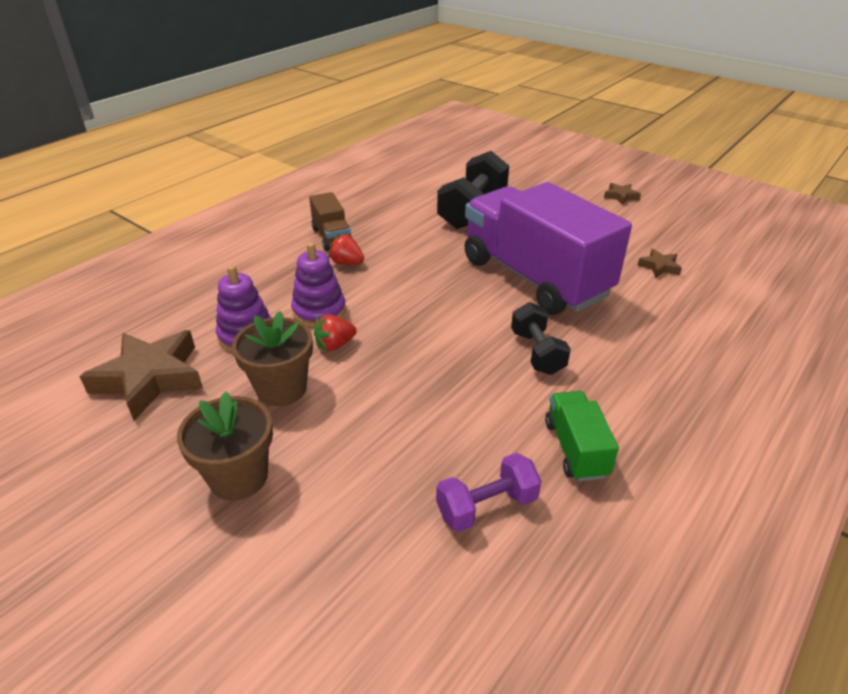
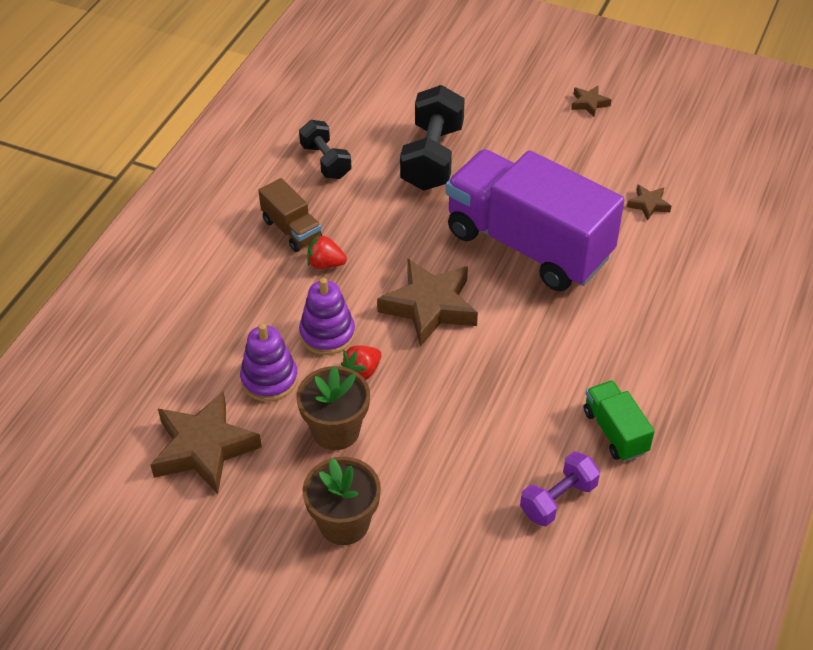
camera: 15 degrees left, 10 degrees up
black dumbbell [511,302,571,375] -> black dumbbell moved to [299,120,352,179]
none -> brown star [377,258,478,347]

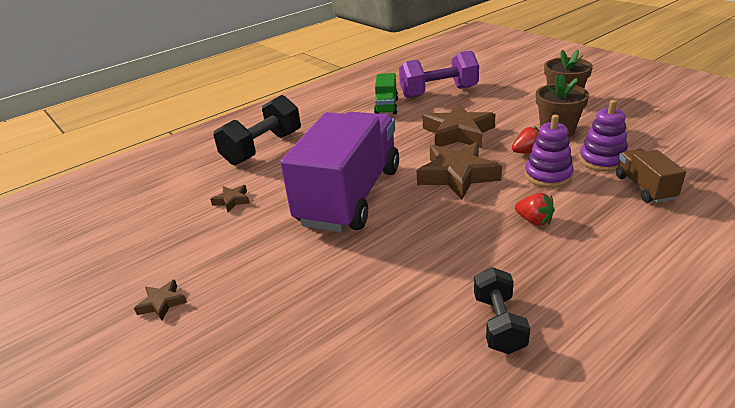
camera: 150 degrees left, 15 degrees down
brown star [150,391,262,494] -> brown star moved to [423,103,496,148]
brown truck [258,178,322,252] -> brown truck moved to [616,149,686,203]
black dumbbell [400,85,465,191] -> black dumbbell moved to [213,95,301,165]
purple truck [446,149,624,291] -> purple truck turned 135 degrees counterclockwise [280,112,399,232]
purple dumbbell [520,451,600,526] -> purple dumbbell [399,50,479,98], size x1.66

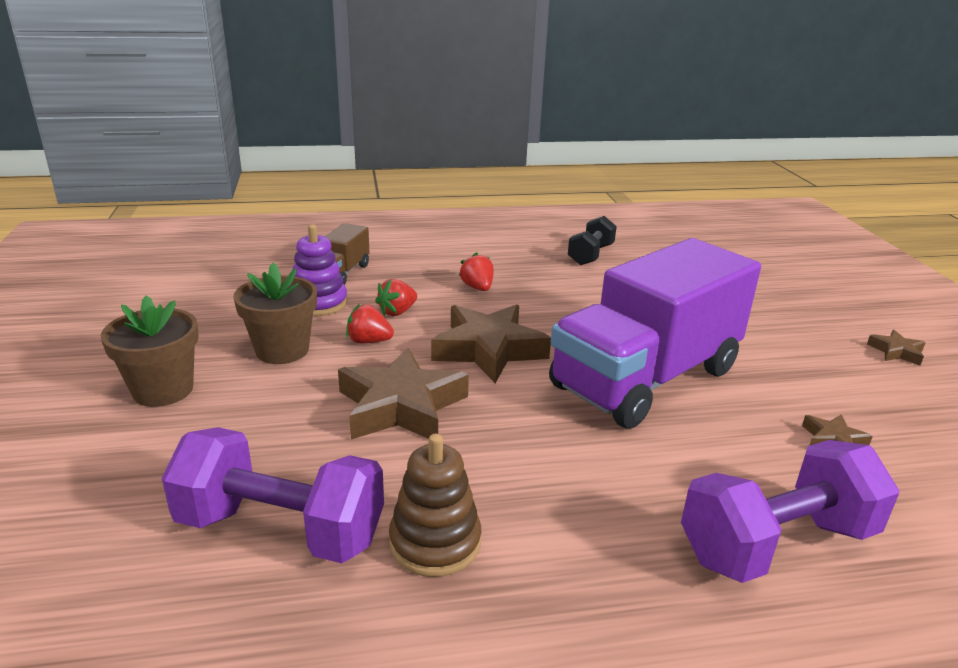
camera: 155 degrees left, 5 degrees down
black dumbbell [213,95,301,165] -> purple dumbbell [681,440,899,583]
green truck [374,73,398,114] -> brown stacking toy [389,434,481,577]
purple stacking toy [525,115,573,188] -> red strawberry [375,279,417,316]

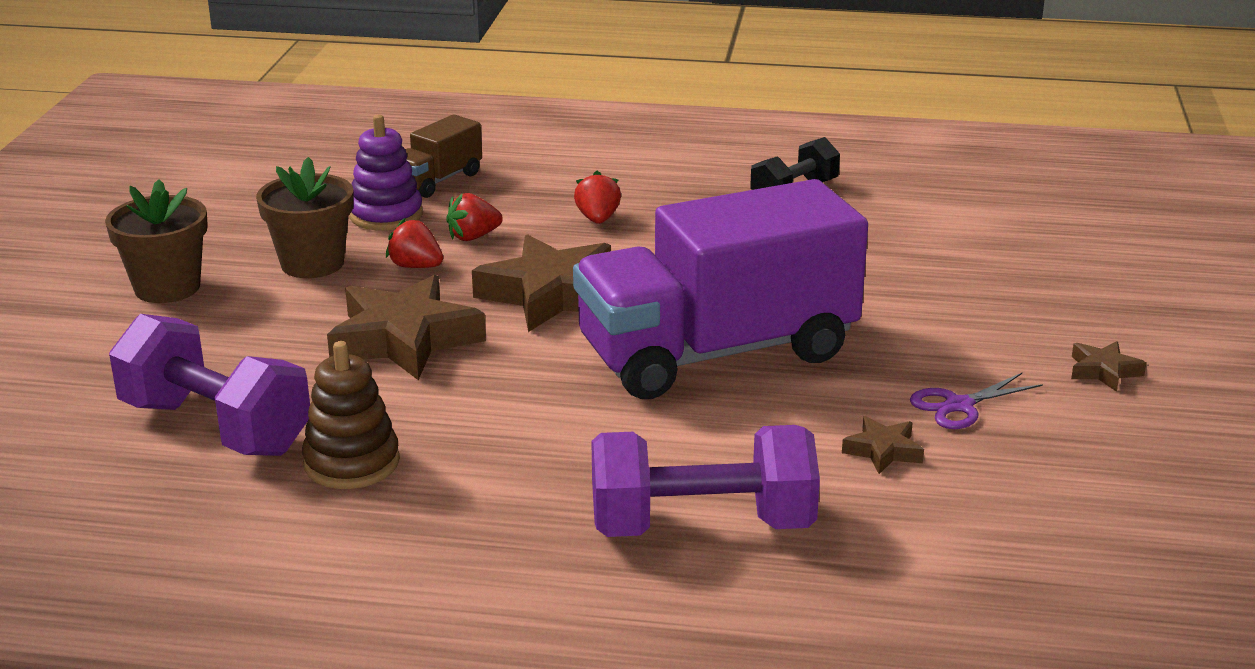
camera: 20 degrees right, 0 degrees up
none -> purple scissors [910,373,1043,429]

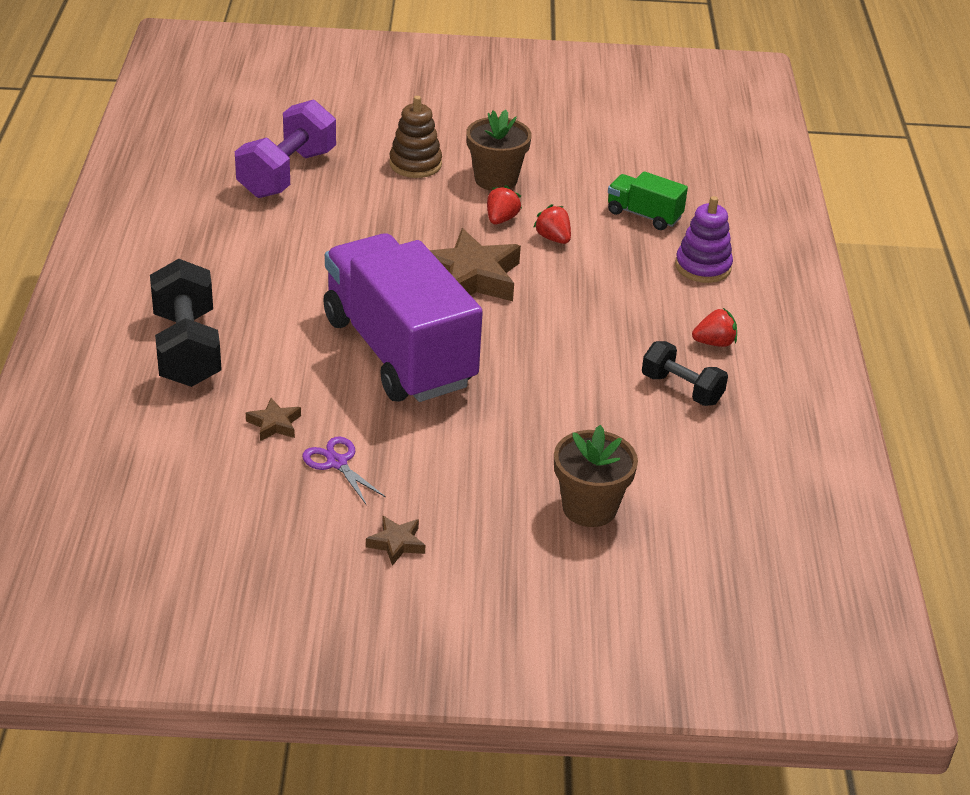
camera: 80 degrees right, 10 degrees up
brown flower pot [105,179,208,303] -> brown flower pot moved to [554,425,638,527]
brown stacking toy [302,341,400,489] -> brown stacking toy moved to [389,96,442,178]
brown star [327,275,486,380] -> none
purple stacking toy [349,115,423,231] -> purple stacking toy moved to [675,196,733,283]
brown truck [405,114,482,198] -> green truck [608,171,688,230]
red strawberry [574,171,621,224] -> red strawberry moved to [692,308,737,347]
purple dumbbell [591,425,820,537] -> black dumbbell [150,259,222,387]

